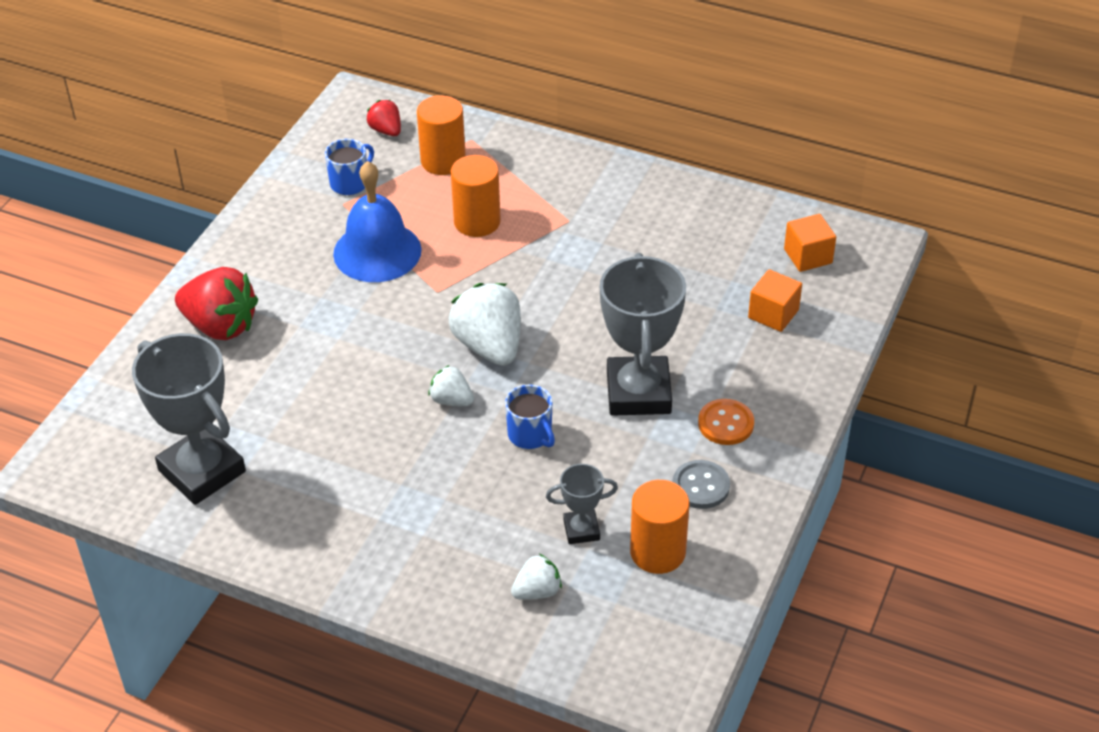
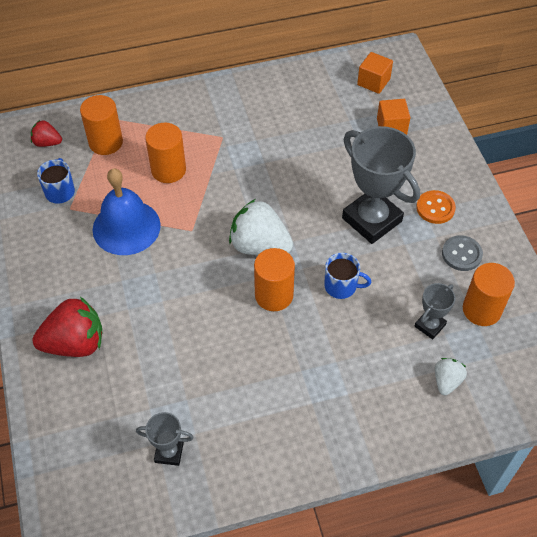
camera: 40 degrees left, 10 degrees up
grey trophy [132,333,246,505] -> grey trophy [136,412,194,466], size x0.49
white strawberry [428,365,474,406] -> orange cylinder [254,248,295,311]

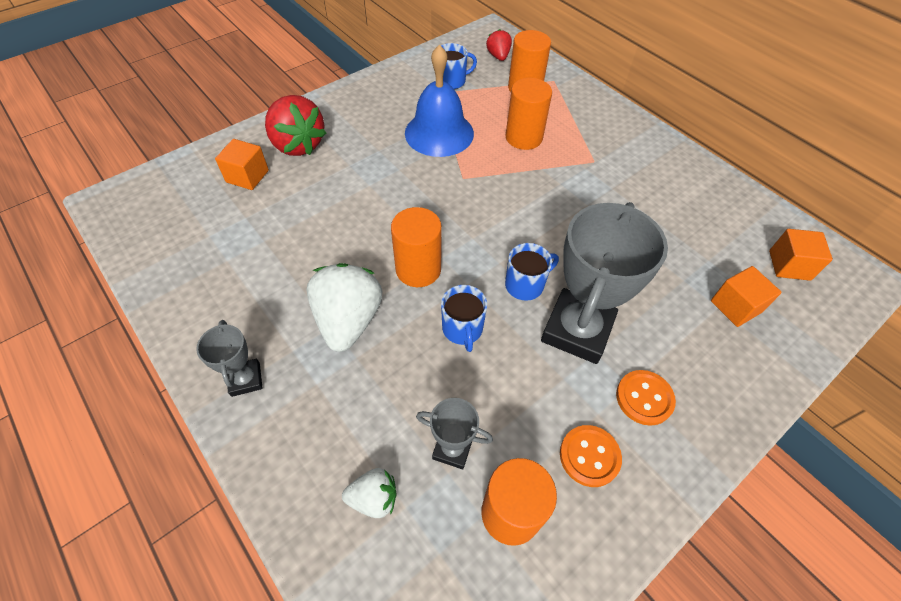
camera: 65 degrees right, 0 degrees up
grey trophy [136,412,194,466] -> grey trophy moved to [196,320,262,397]
white strawberry [229,199,293,255] -> white strawberry moved to [307,263,382,352]
grey button [442,235,483,271] -> orange button [560,425,622,487]
none -> orange cube [215,139,269,190]
none -> blue mug [505,243,559,301]

